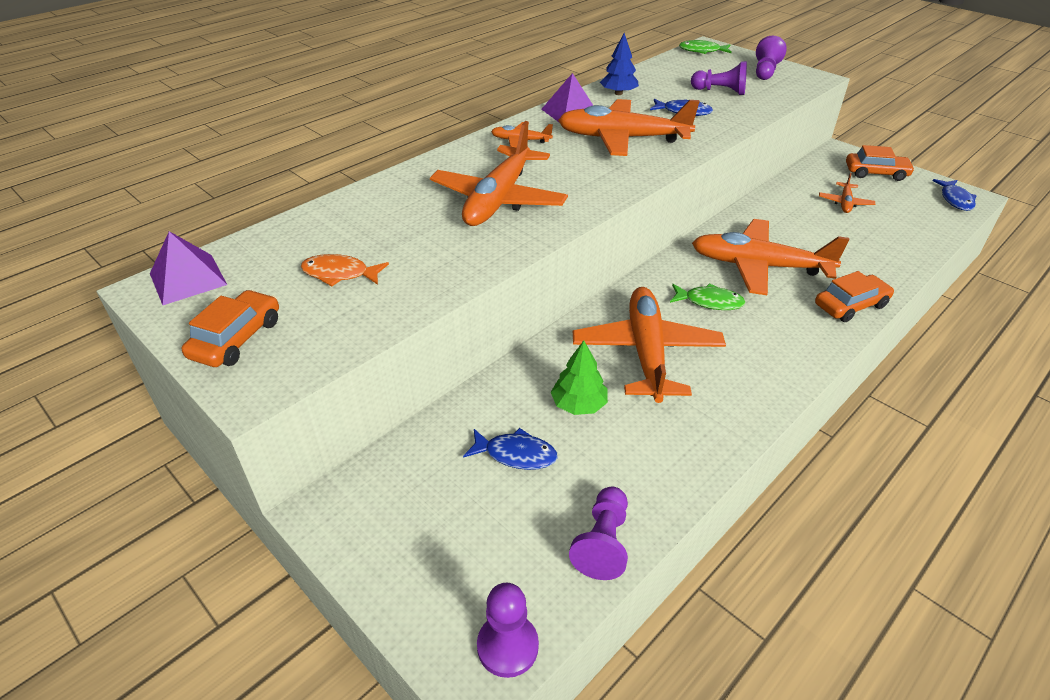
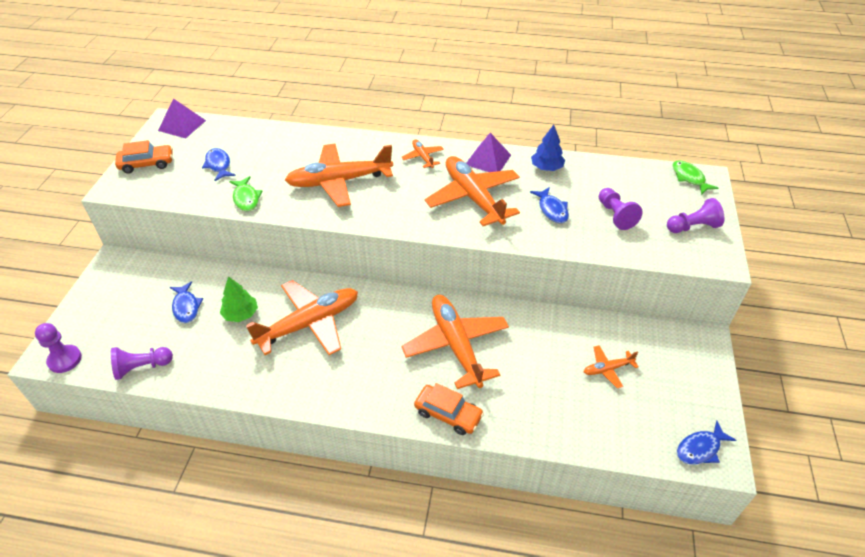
camera: 55 degrees right, 5 degrees up
orange fish [301,254,389,286] -> blue fish [202,148,236,181]
green fish [670,283,746,310] -> green fish moved to [229,176,262,211]
orange car [846,145,915,181] -> none

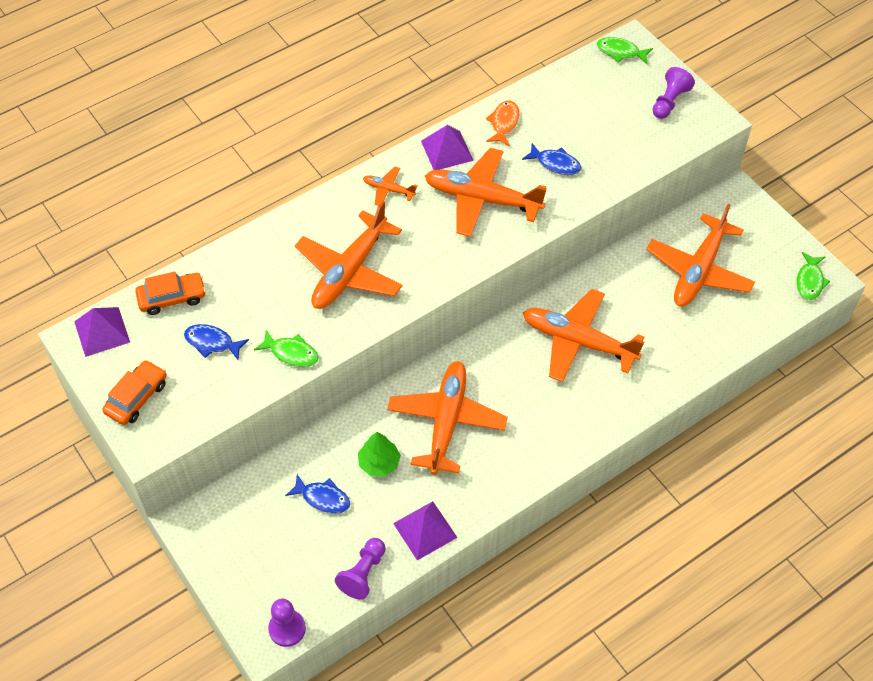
camera: 45 degrees left, 10 degrees up
orange car [414,383,484,435] -> orange car moved to [135,272,206,315]
blue tree [531,125,565,171] -> orange fish [486,101,519,146]
orange plane [584,345,639,388] -> orange plane [646,204,755,307], size x2.17
purple pawn [599,188,643,230] -> none
blue fish [677,421,737,464] -> green fish [796,252,830,300]
none -> purple pyramid [393,501,458,560]

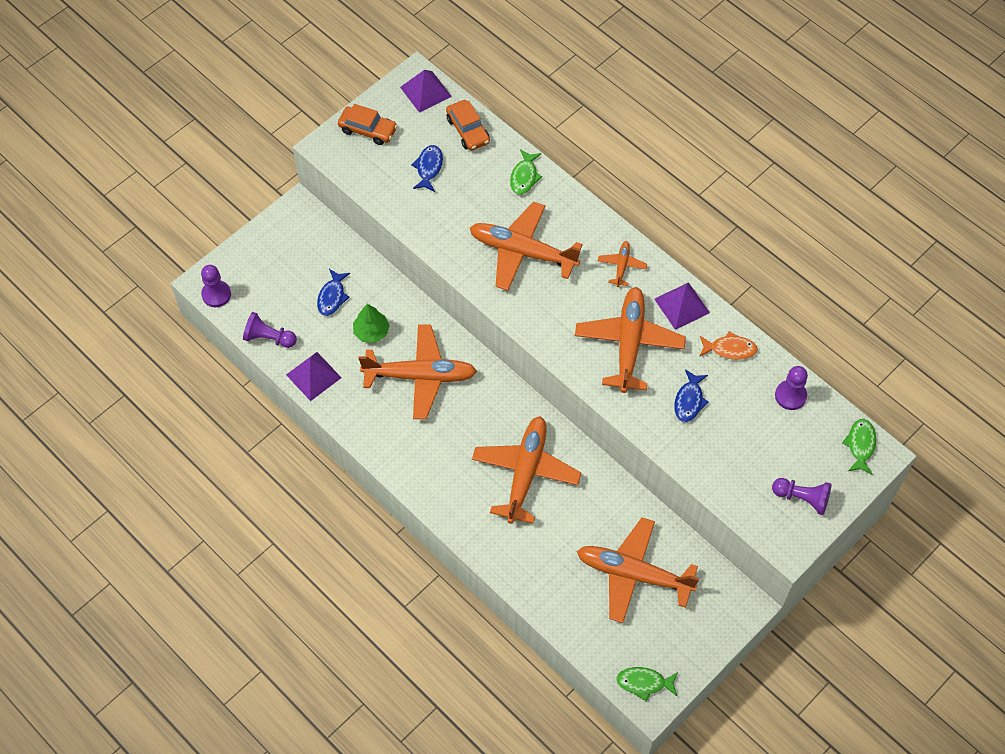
camera: 80 degrees right, 5 degrees up
green fish [254,330,319,367] -> green fish moved to [510,149,542,195]
none -> purple pawn [775,366,808,410]

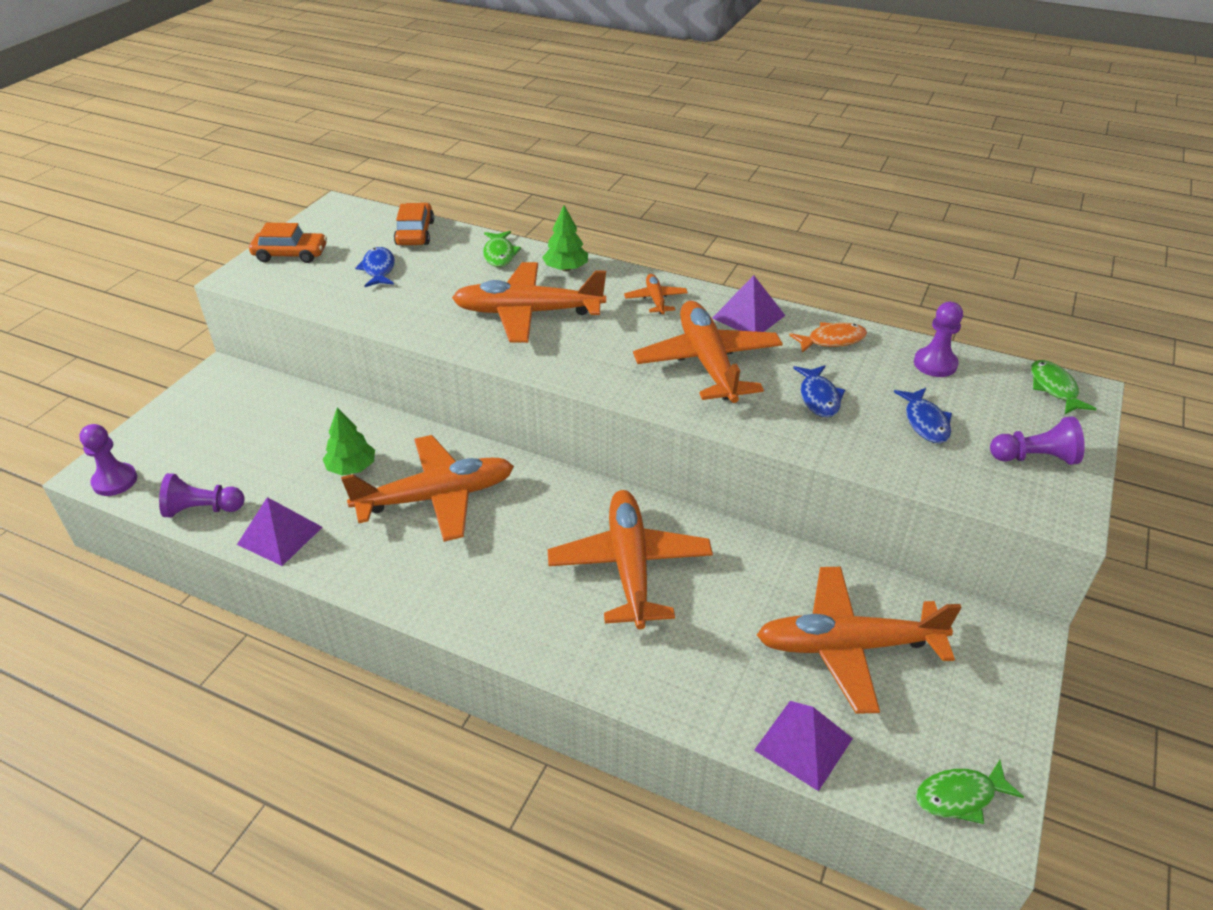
camera: 20 degrees left, 20 degrees down
blue fish [317,269,350,316] -> blue fish moved to [894,388,952,443]
purple pyramid [400,70,452,113] -> purple pyramid moved to [754,701,853,791]
orange car [446,100,490,151] -> orange car turned 135 degrees counterclockwise [394,203,434,245]
none -> green tree [542,205,588,271]

